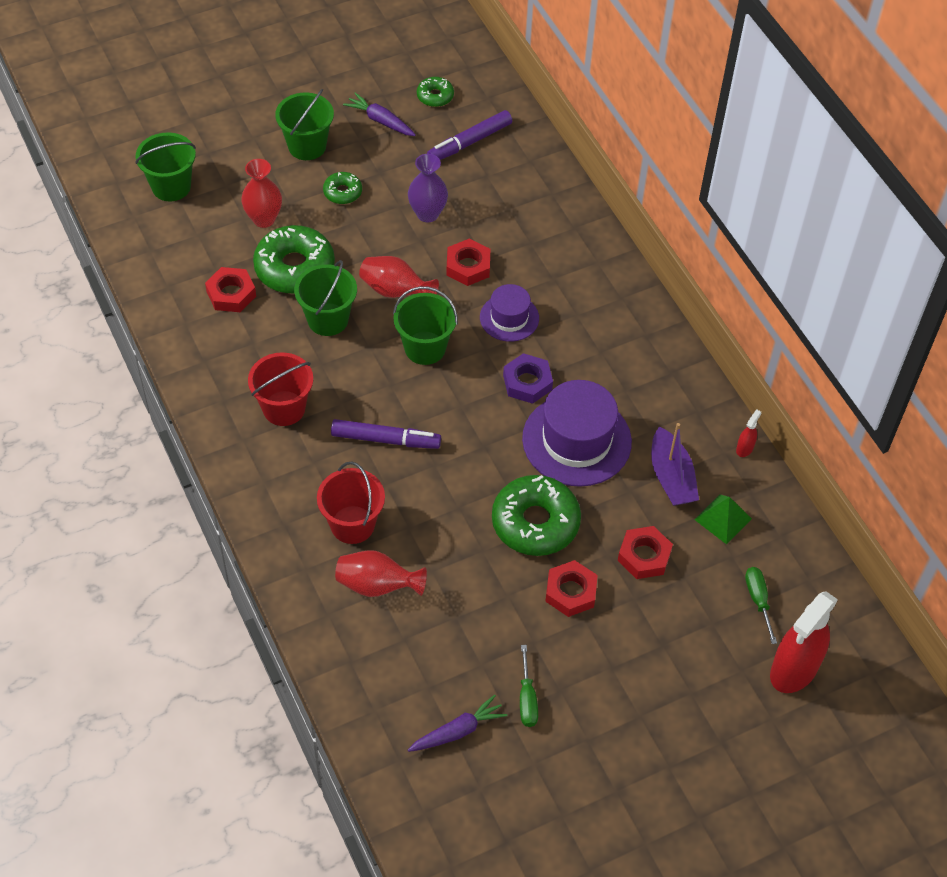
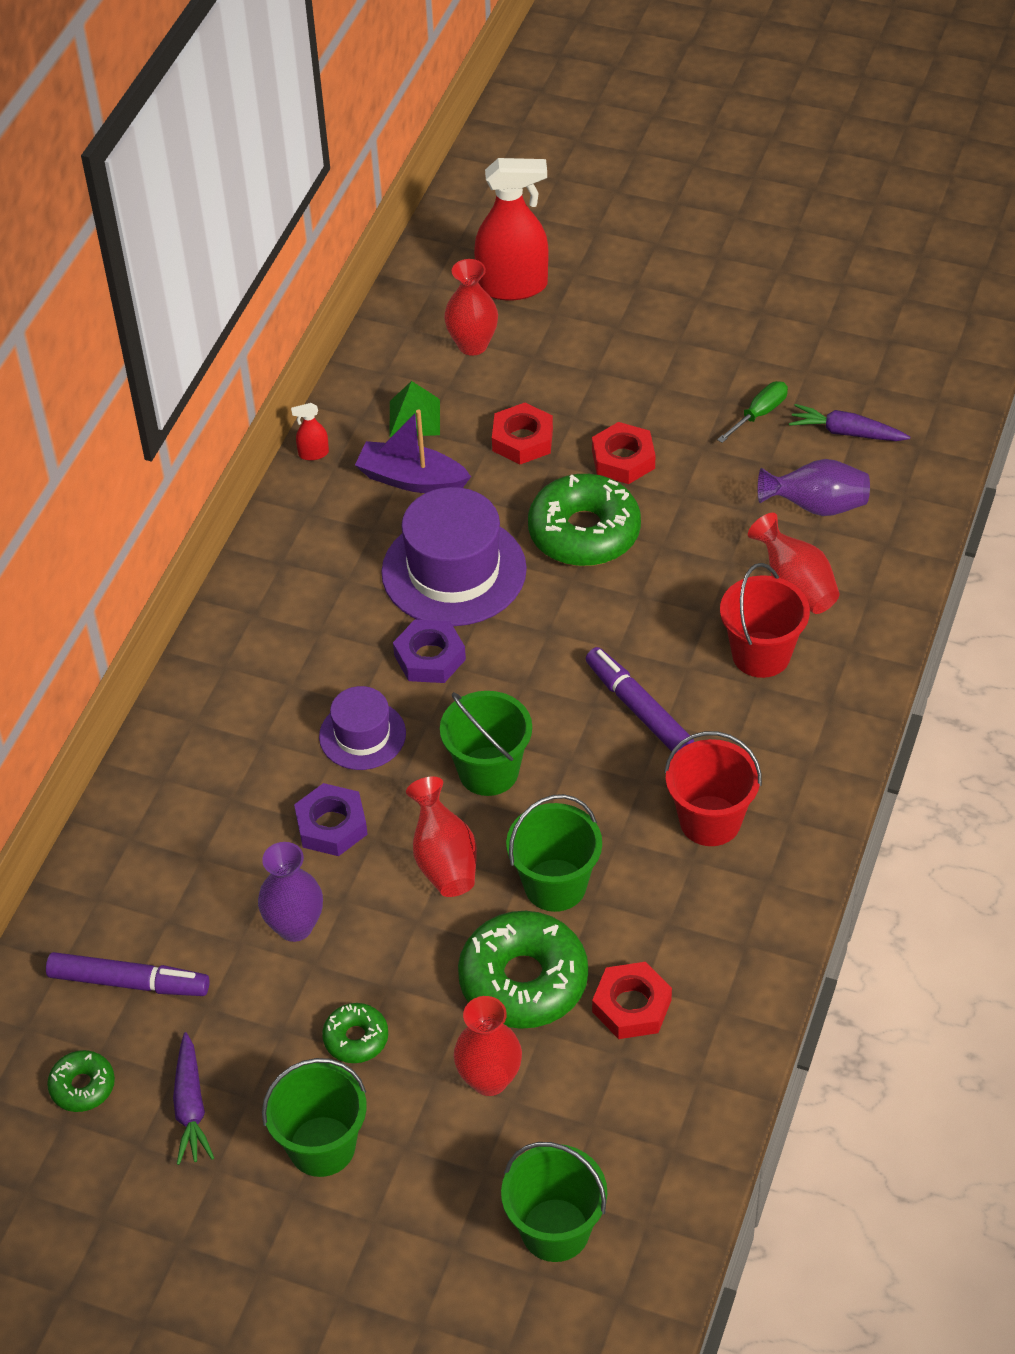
camera: 130 degrees left, 5 degrees down
red nut [446,238,490,286] -> purple nut [294,783,368,856]
purple boat [651,423,699,506] -> purple boat turned 105 degrees counterclockwise [355,409,471,493]
green screwdriver [745,567,777,644] -> red vase [444,259,498,356]
none -> purple vase [758,459,870,516]

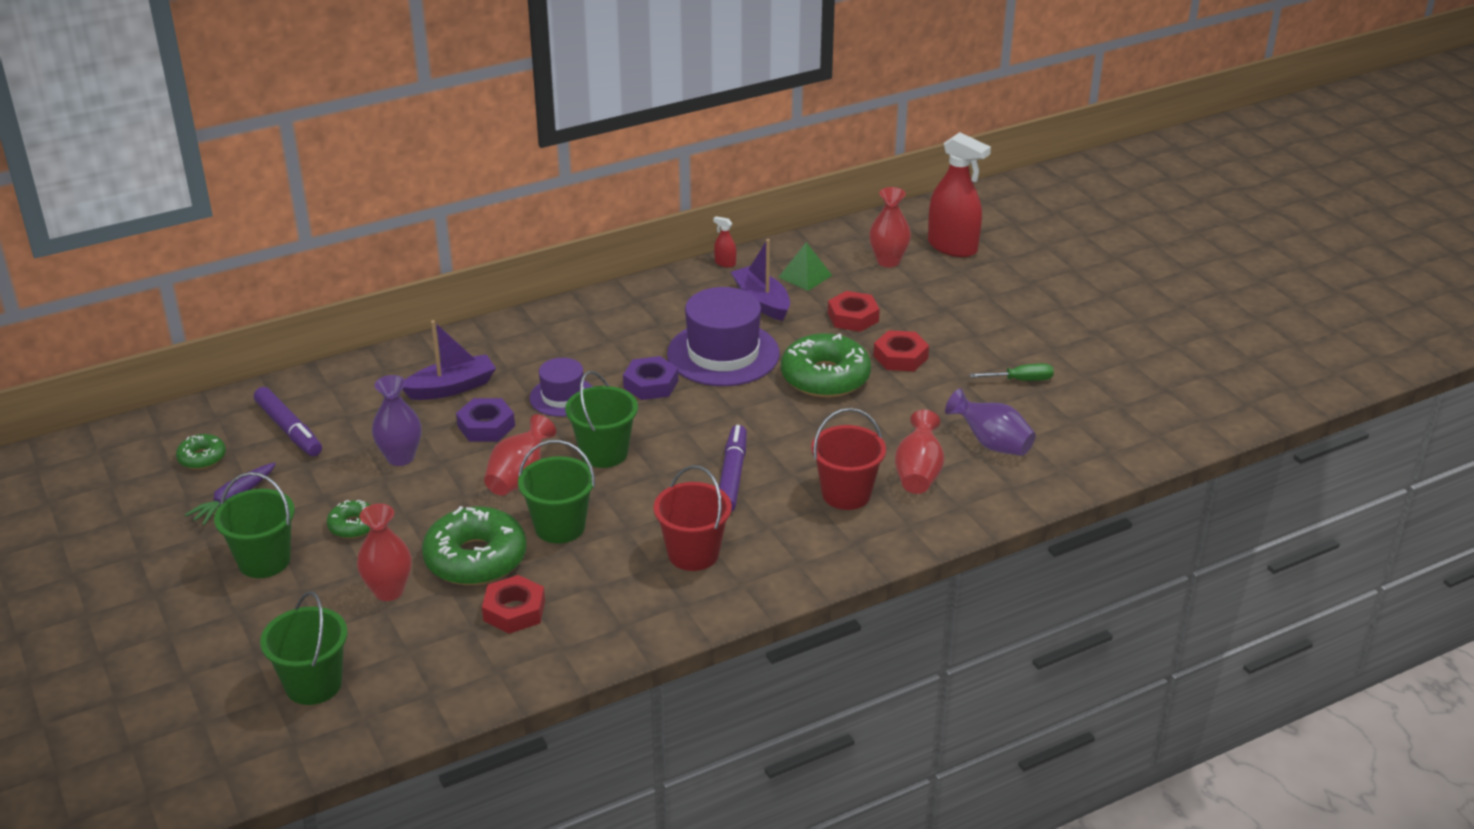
camera: 40 degrees right, 15 degrees down
purple carrot [789,404,910,441] -> none
none -> purple boat [403,320,496,400]

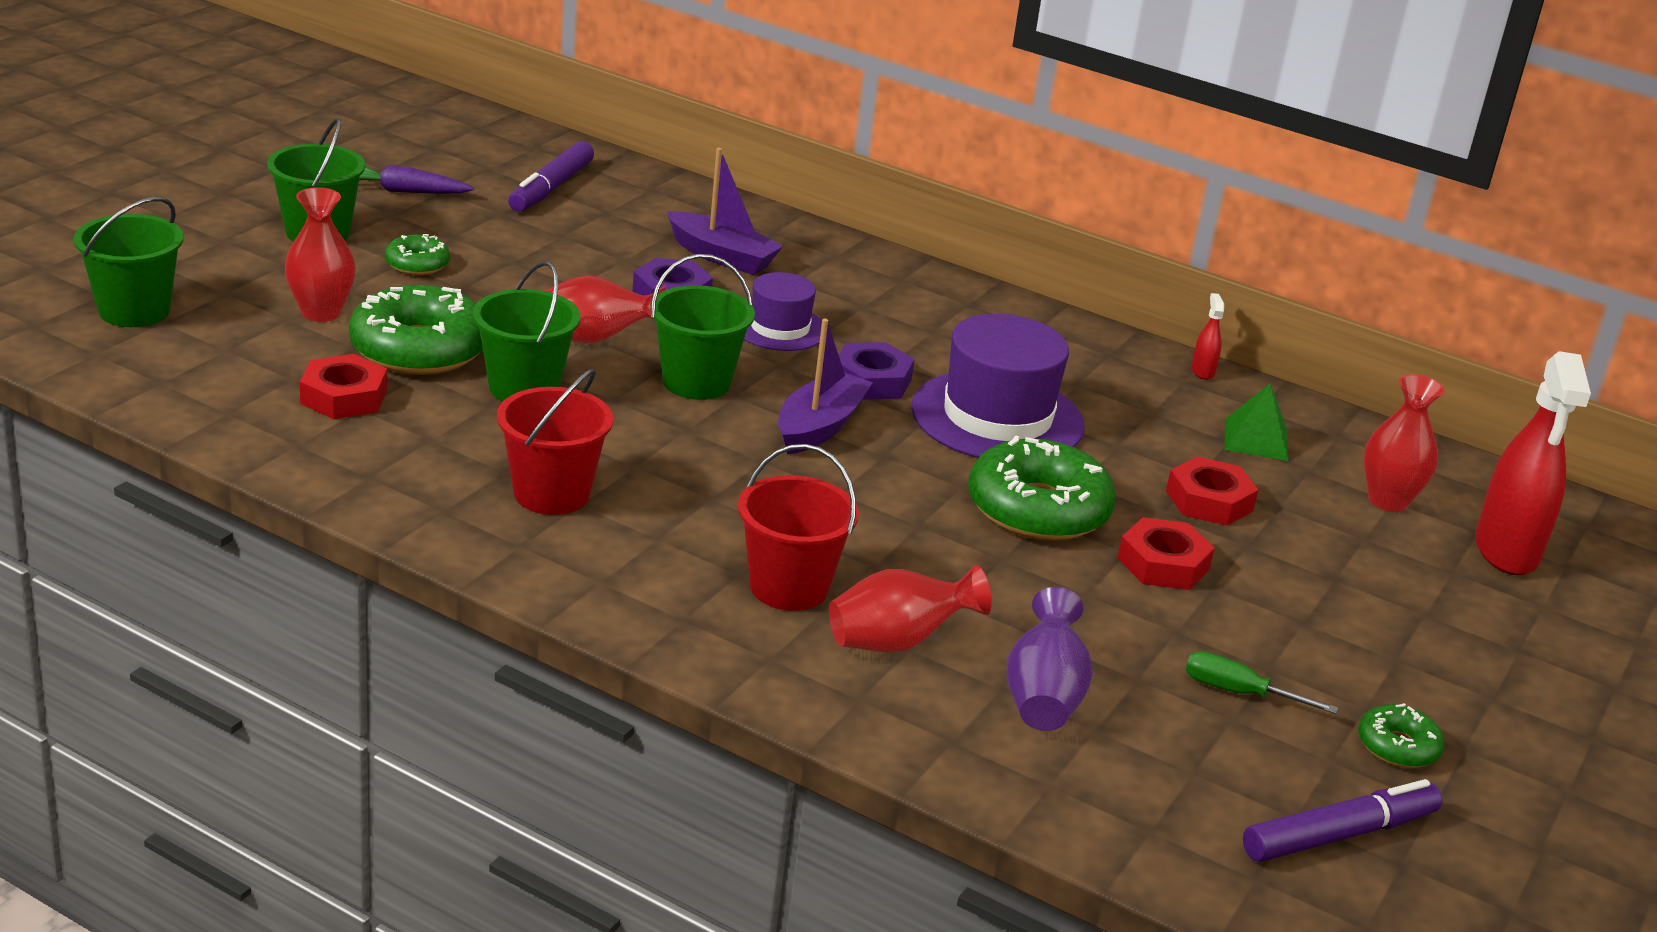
camera: 55 degrees right, 5 degrees down
green donut [176,434,226,469] -> green donut moved to [1358,703,1444,768]
purple vase [372,375,421,466] -> none
purple marker [719,425,747,512] -> purple marker moved to [1243,779,1442,862]
purple boat [731,239,790,321] -> purple boat moved to [778,319,873,455]
green screwdriver [970,363,1054,381] -> green screwdriver turned 150 degrees clockwise [1186,651,1338,714]

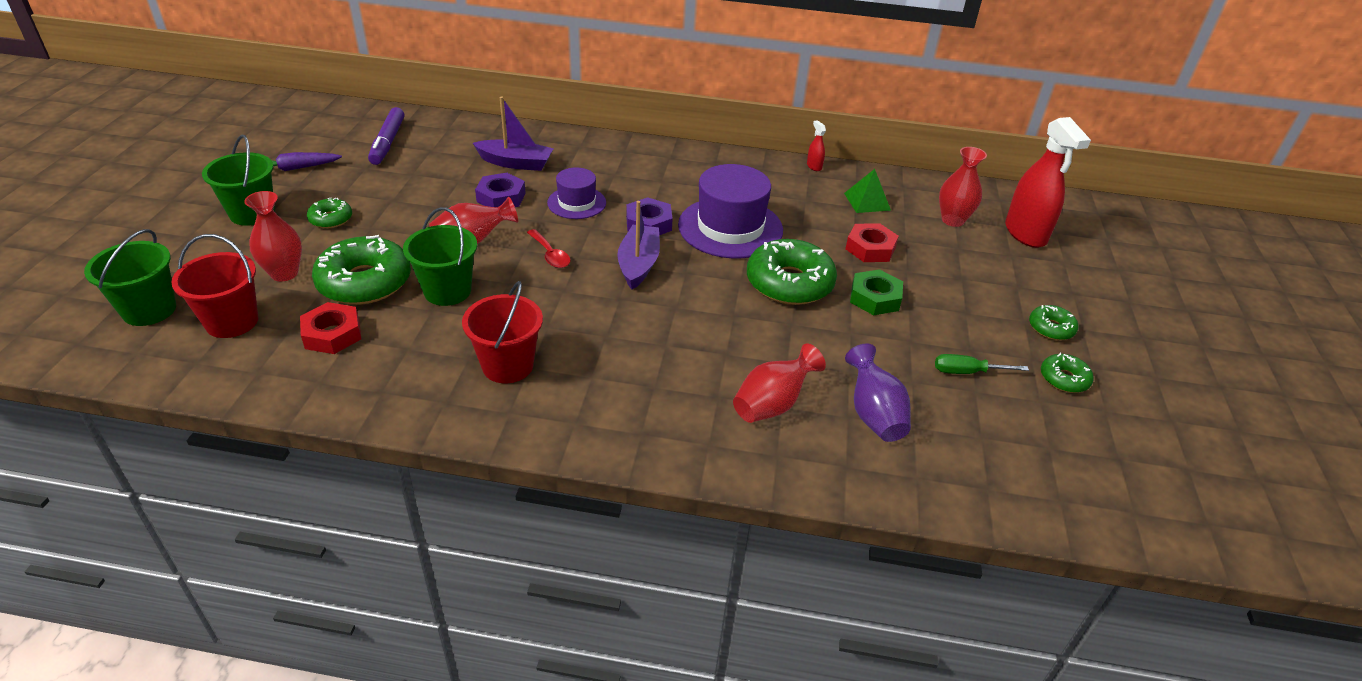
camera: 20 degrees left, 10 degrees up
green bucket [650,254,755,400] -> red spoon [527,229,571,268]
red bucket [738,444,859,611] -> red bucket moved to [171,234,258,338]
red nut [1117,517,1215,590] -> green nut [850,269,903,315]
purple marker [1243,779,1442,862] -> none
none -> green donut [1029,305,1078,340]

